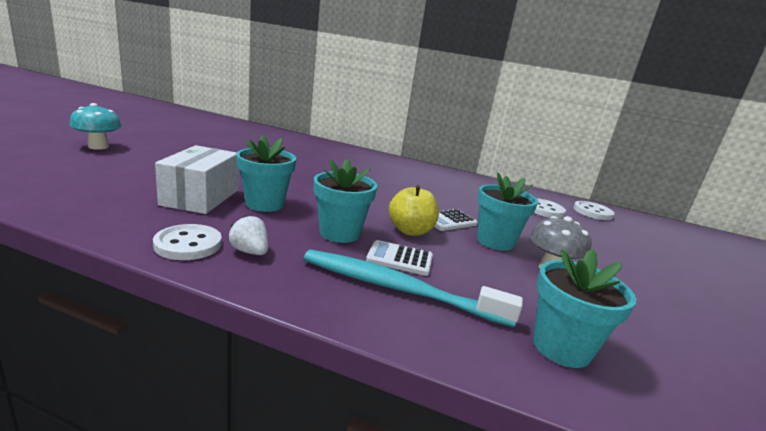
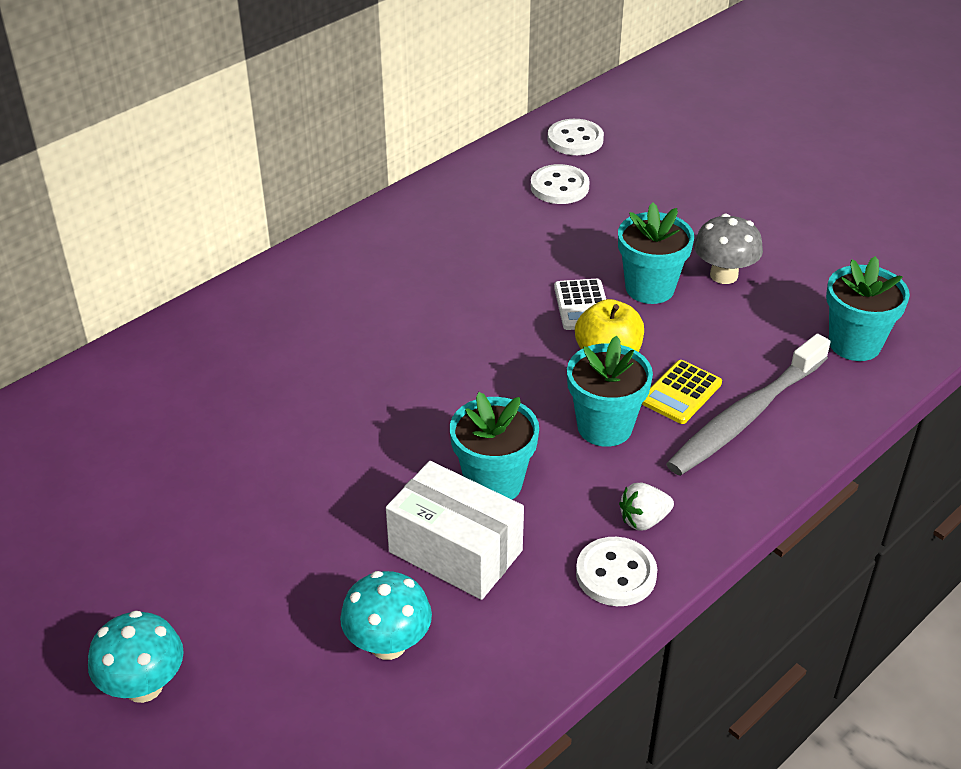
camera: 60 degrees left, 20 degrees up
turquoise toothbrush [304,250,523,327] -> grey toothbrush [666,334,830,476]
white calculator [366,240,433,276] -> yellow calculator [642,360,722,424]
none -> turquoise mushroom [340,571,432,660]

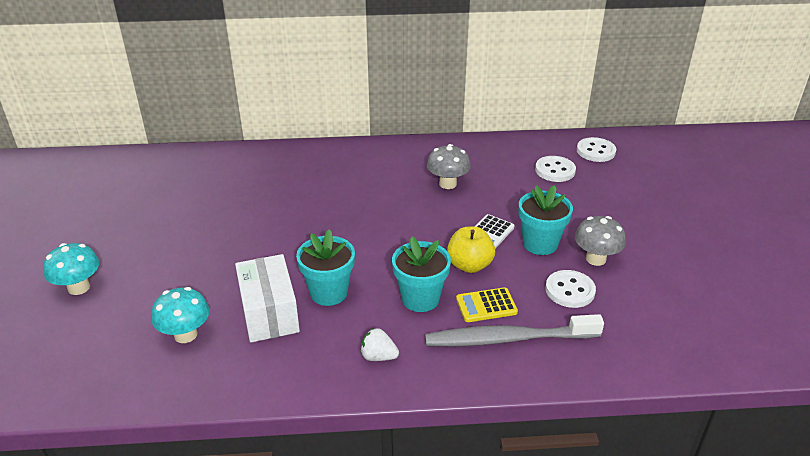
camera: 40 degrees right, 5 degrees down
white button [576,537,658,606] -> white button moved to [545,270,596,308]
turquoise flower pot [826,256,910,361] -> none
none -> grey mushroom [427,144,471,189]

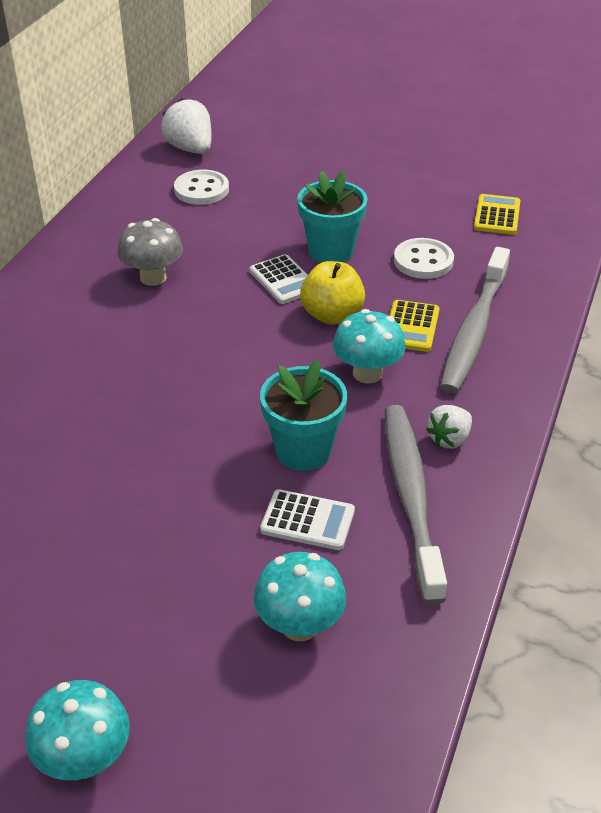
camera: 65 degrees left, 5 degrees up
white box [235,254,300,343] -> white calculator [260,489,355,550]
turquoise flower pot [392,236,451,312] -> turquoise mushroom [333,309,406,384]
grey mushroom [575,216,626,266] -> none
white button [577,137,616,162] -> white strawberry [161,98,212,154]
none -> grey toothbrush [385,405,447,605]
none -> yellow calculator [474,194,520,235]

